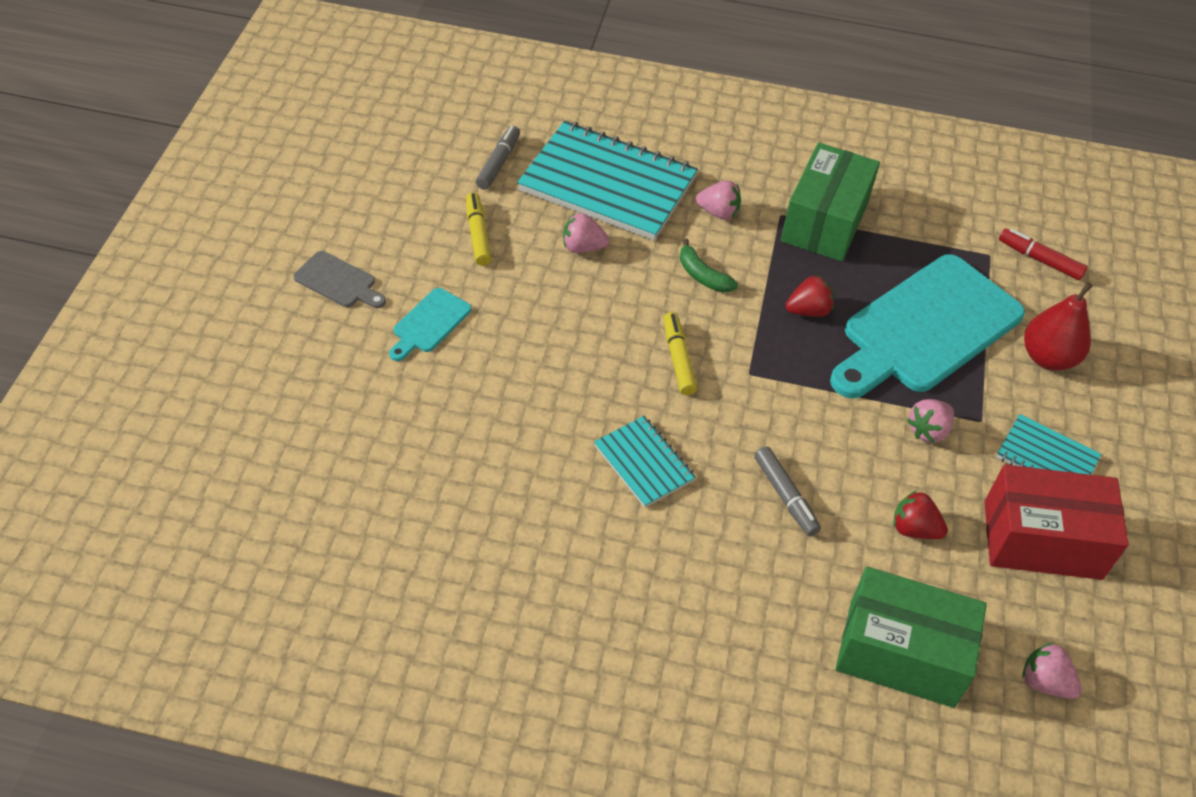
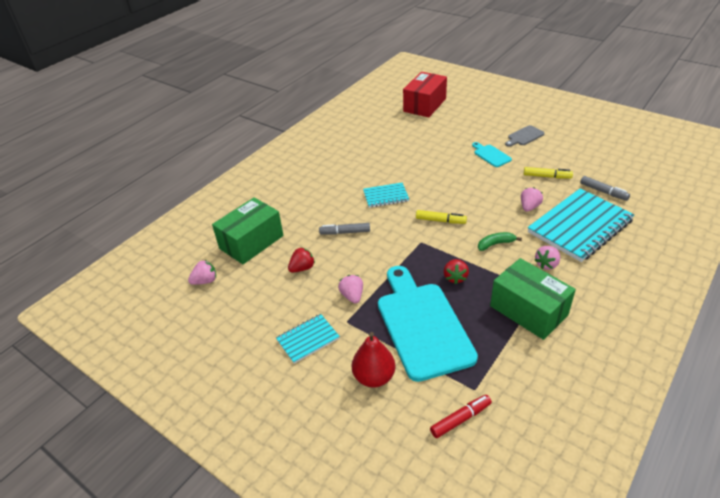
camera: 120 degrees right, 10 degrees down
red box [984,464,1129,580] -> red box moved to [403,72,447,117]

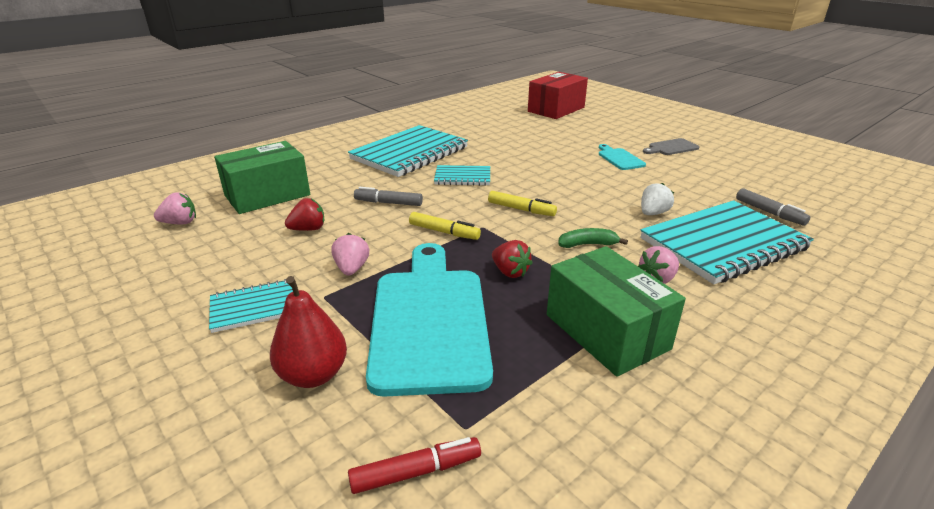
camera: 10 degrees right, 10 degrees down
red strawberry [444,259,469,284] -> red strawberry turned 60 degrees counterclockwise [492,240,532,278]
pink strawberry [521,187,543,212] -> white strawberry [641,183,674,215]
yellow marker [524,167,573,179] -> yellow marker moved to [409,212,481,240]
none -> turquoise notebook [348,125,468,177]

